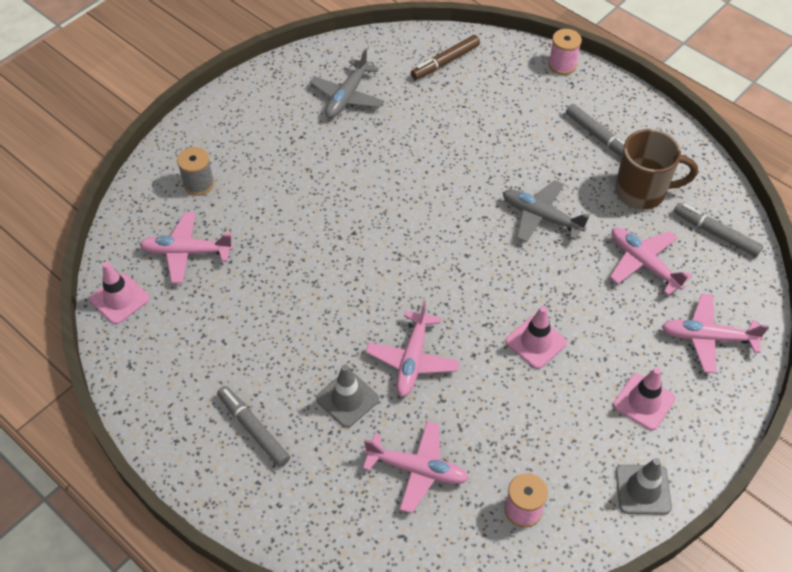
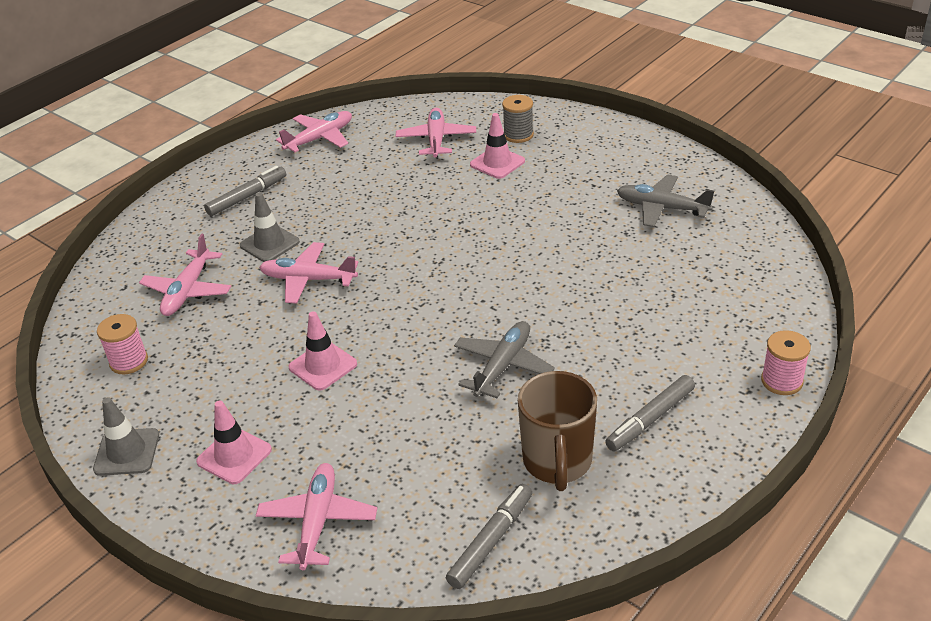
camera: 90 degrees right, 15 degrees down
pink traffic cone [89,262,149,324] -> pink traffic cone moved to [470,113,525,179]
brown marker [411,35,480,80] -> none
pink plane [610,227,692,295] -> pink plane moved to [276,111,352,152]

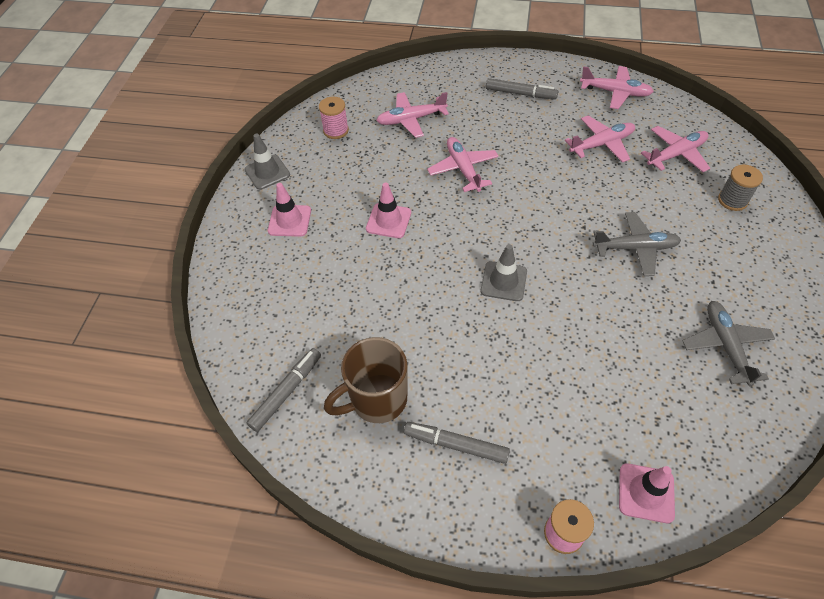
camera: 60 degrees right, 15 degrees up
grey traffic cone [240,192,300,262] -> grey traffic cone moved to [481,244,527,301]
pink plane [256,463,377,570] -> pink plane moved to [565,116,635,162]
grey marker [446,484,532,589] -> grey marker turned 60 degrees counterclockwise [247,348,321,432]
grey plane [454,321,555,398] -> grey plane moved to [593,212,681,276]
pink traffic cone [470,113,525,179] -> pink traffic cone moved to [619,464,675,523]

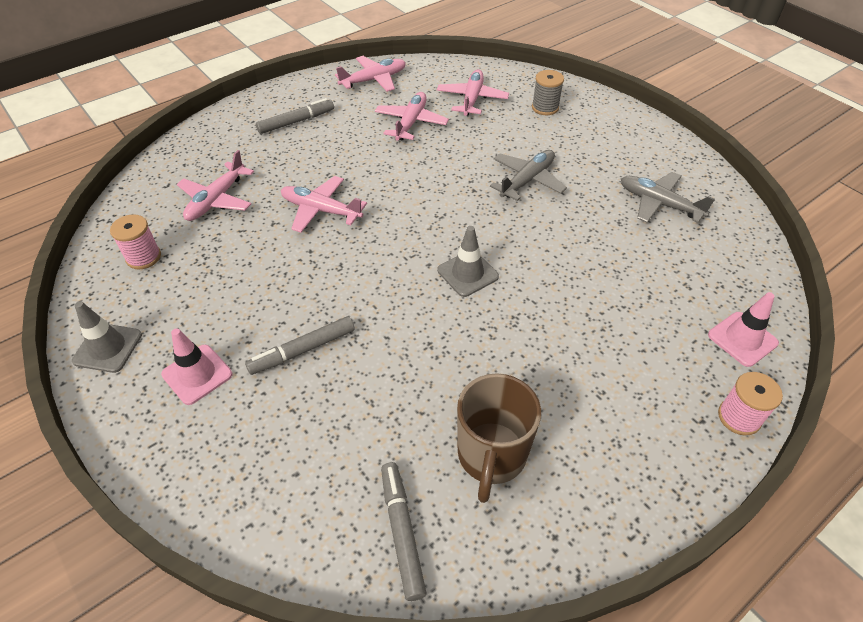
camera: 50 degrees left, 5 degrees down
pink traffic cone [366,182,411,238] -> none
grey marker [404,422,510,464] -> grey marker moved to [245,316,355,375]

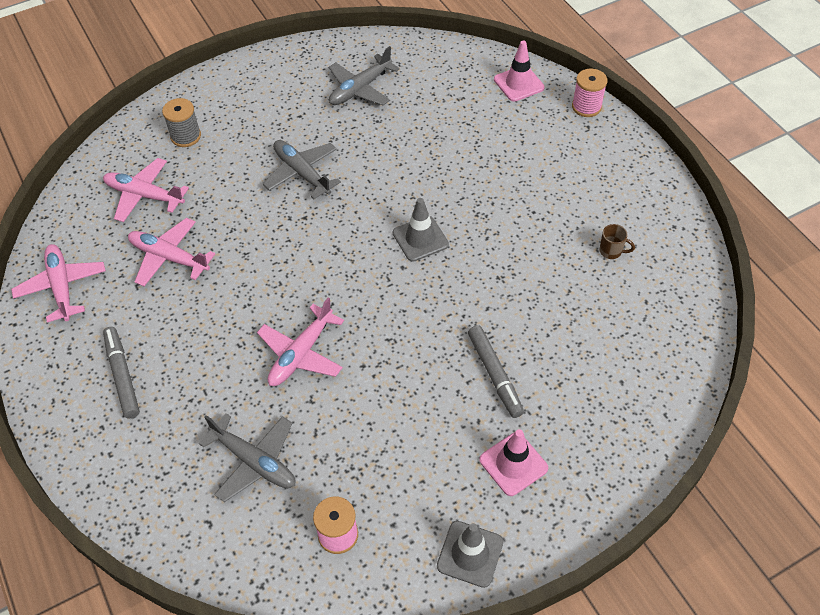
camera: 80 degrees left, 5 degrees up
pink plane [177,150,254,221] -> grey plane [198,413,295,502]
grey marker [381,462,426,601] -> none
brown mug [457,373,541,503] -> brown mug [599,224,635,259], size x0.42

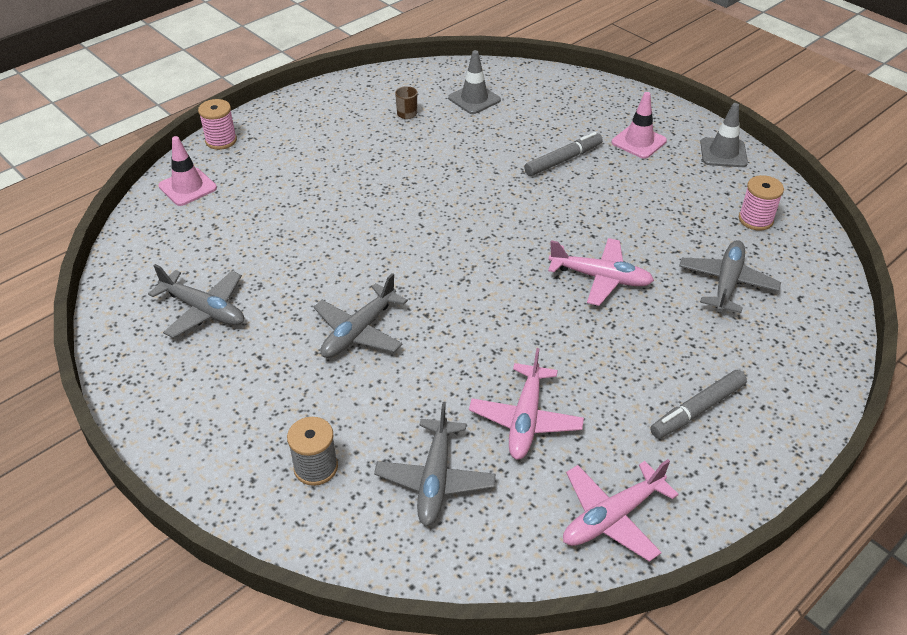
camera: 105 degrees left, 10 degrees down
pink plane [103,158,189,222] -> grey plane [374,402,496,526]
grey traffic cone [393,198,449,262] -> grey traffic cone moved to [448,50,501,114]

